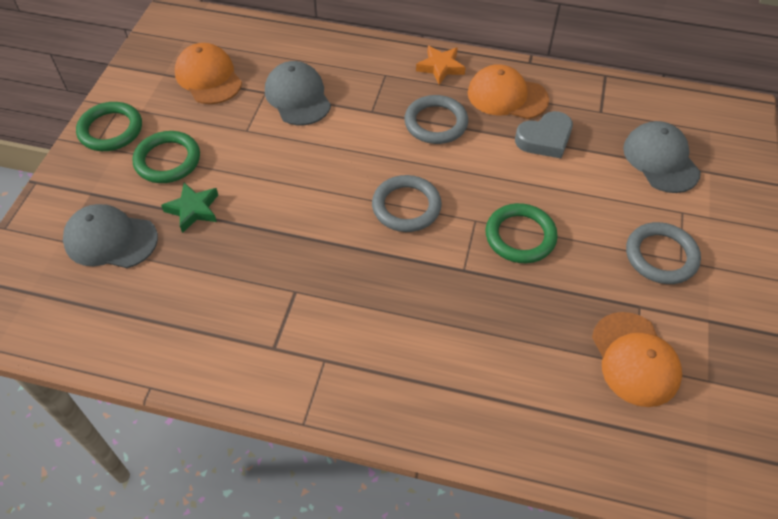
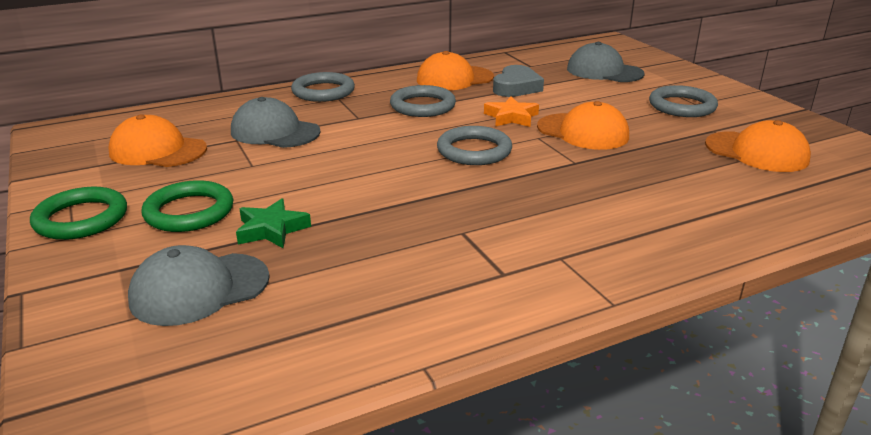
camera: 40 degrees left, 25 degrees down
orange star [416,46,466,85] -> orange star moved to [484,96,539,127]
green ring [486,203,558,263] -> orange cap [537,101,629,150]
none -> grey ring [291,72,355,102]

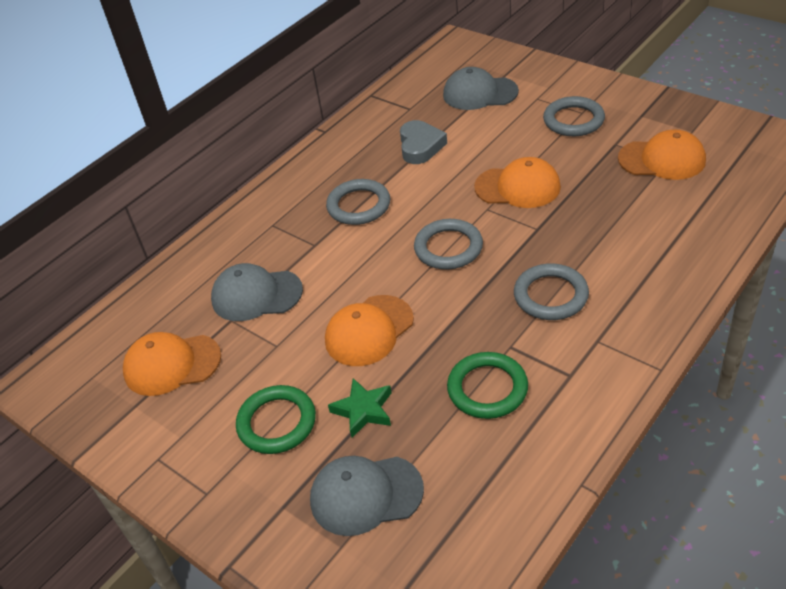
camera: 20 degrees left, 15 degrees up
green ring [30,187,127,240] -> green ring moved to [447,352,528,419]
grey cap [128,245,270,326] -> grey cap turned 45 degrees clockwise [310,456,424,536]
grey ring [291,72,355,102] -> grey ring moved to [514,263,589,320]
orange cap [417,51,494,91] -> orange cap moved to [325,295,414,366]
orange star [484,96,539,127] -> none

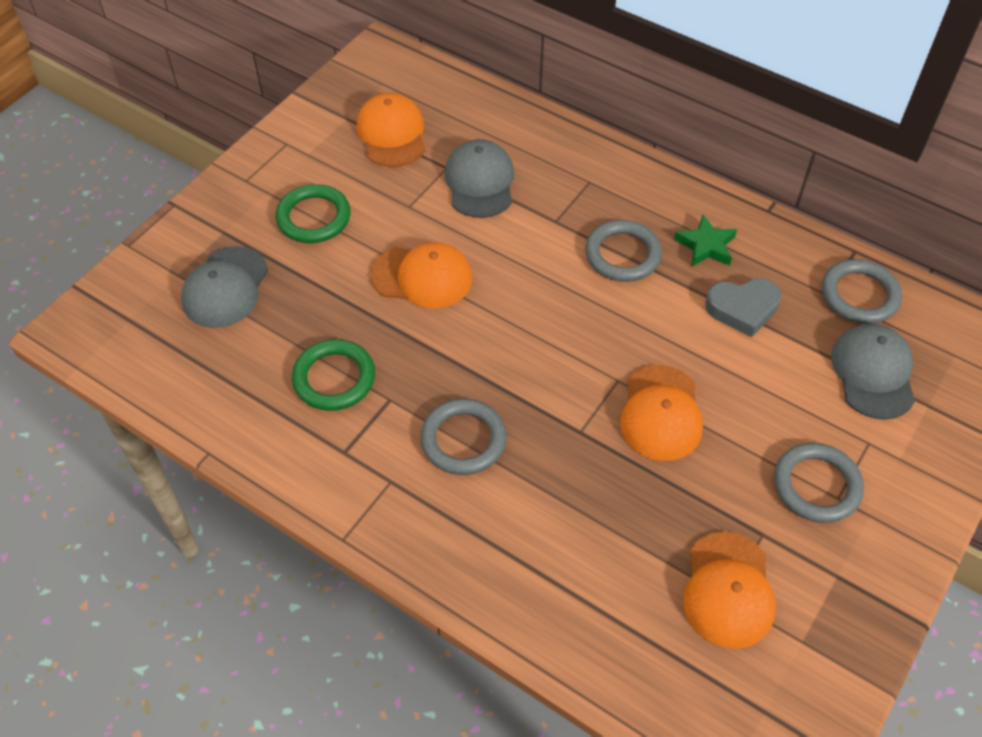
camera: 80 degrees right, 10 degrees up
grey cap [310,456,424,536] -> grey cap turned 150 degrees counterclockwise [181,246,268,328]
orange cap [325,295,414,366] -> orange cap turned 150 degrees clockwise [371,242,472,309]
green star [328,378,392,438] -> green star moved to [674,215,737,267]
grey ring [414,219,483,269] -> grey ring moved to [822,259,902,324]

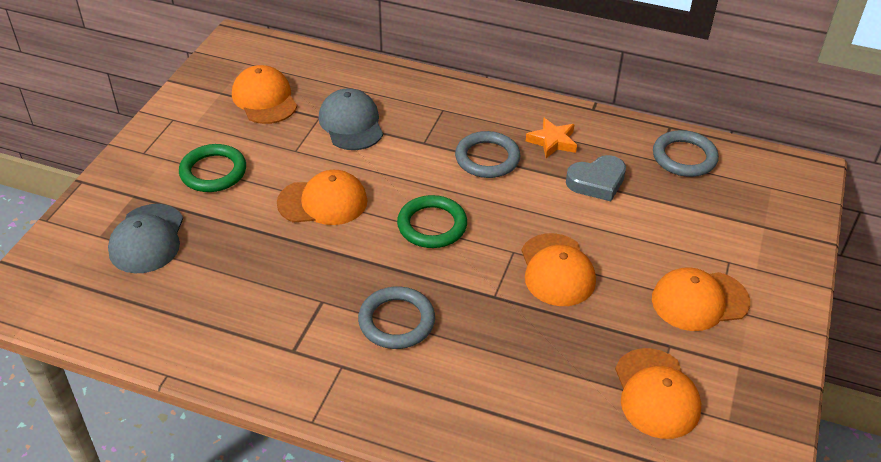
camera: 15 degrees left, 10 degrees down
green ring [292,339,375,411] -> green ring moved to [397,195,467,248]
green star [674,215,737,267] -> orange star [526,118,577,158]
grey ring [774,443,864,523] -> orange cap [652,267,750,331]
grey cap [831,324,915,420] -> none

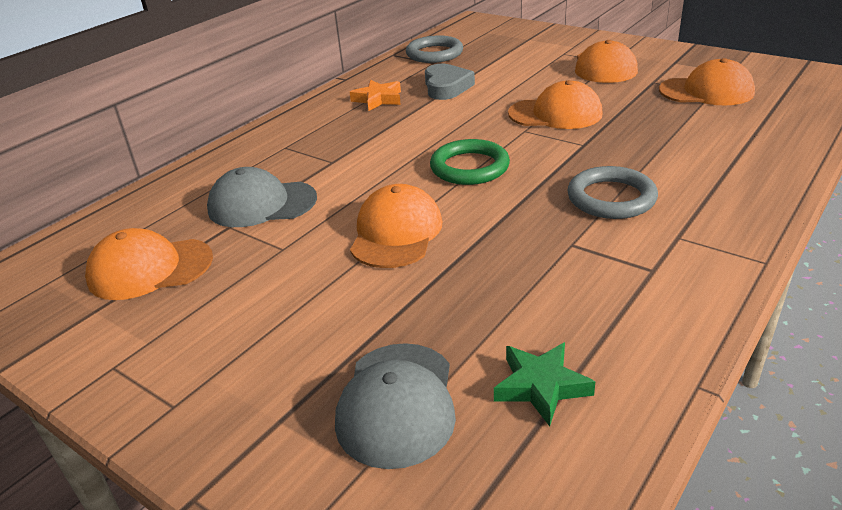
camera: 70 degrees left, 10 degrees down
grey cap [108,204,183,273] -> grey cap turned 75 degrees clockwise [335,343,456,469]
green ring [179,144,246,192] -> none
grey ring [455,131,521,178] -> none
none -> green star [494,342,595,426]

